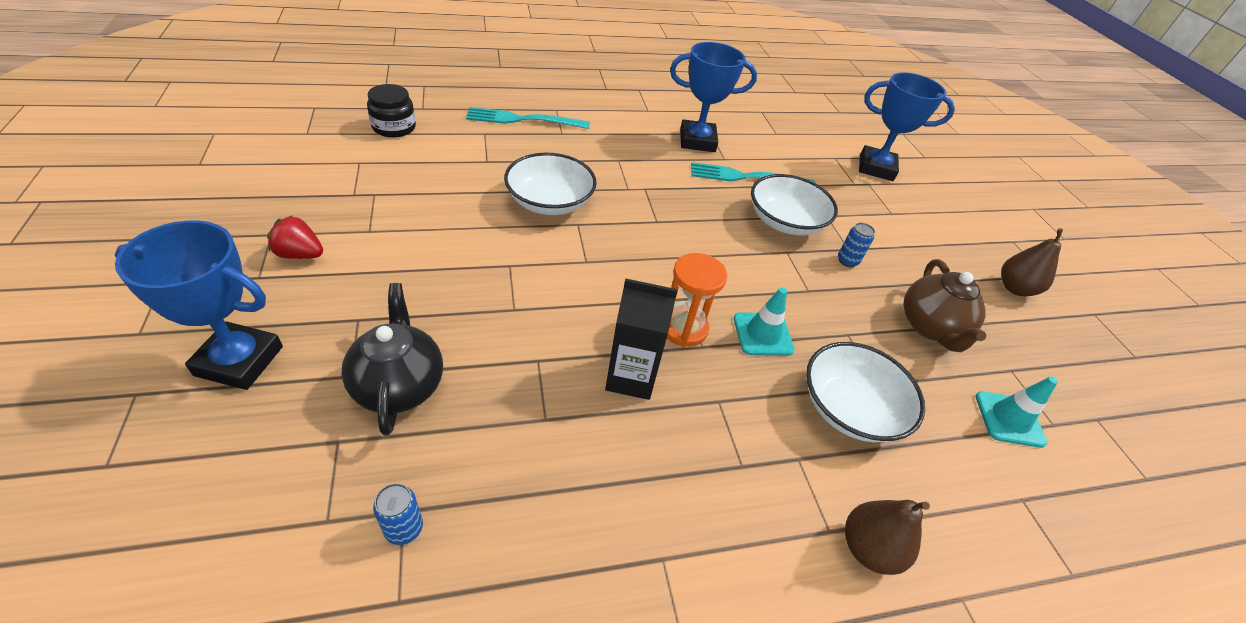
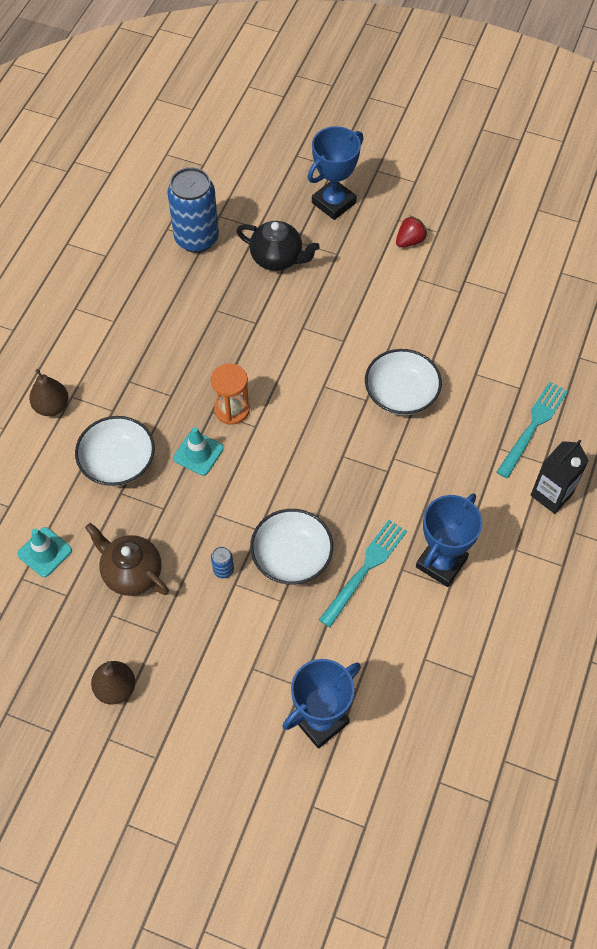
camera: 130 degrees right, 15 degrees up
black jar [367,84,416,138] -> none
blue can [373,483,423,545] -> blue can [167,167,219,253], size x2.50
black carton [605,278,678,400] -> black carton moved to [530,439,589,514]

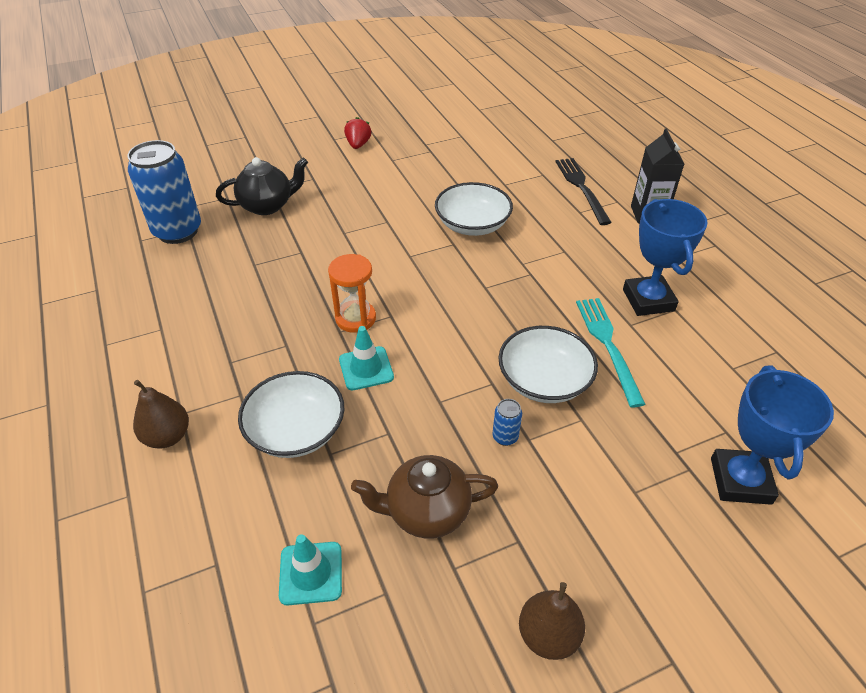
camera: 45 degrees left, 15 degrees down
blue trophy [308,126,363,220] -> none
turquoise fork [497,382,568,478] -> black fork [555,158,612,225]

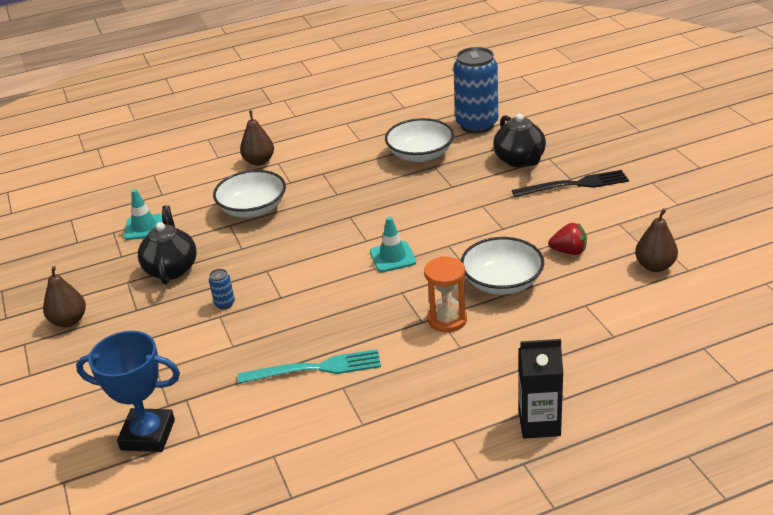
camera: 95 degrees right, 10 degrees down
orange hourglass [328,254,376,333] -> orange hourglass moved to [424,256,467,332]
turquoise traffic cone [339,326,394,390] -> turquoise traffic cone moved to [370,217,416,272]
red strawberry [344,117,371,149] -> red strawberry moved to [548,223,587,255]
brown teapot [351,455,498,538] -> black teapot [138,205,197,285]
white bowl [499,326,598,403] -> white bowl moved to [385,118,454,162]
black fork [555,158,612,225] -> black fork moved to [512,170,629,197]
blue trophy [623,199,708,316] -> none
none -> brown pear [635,208,678,272]

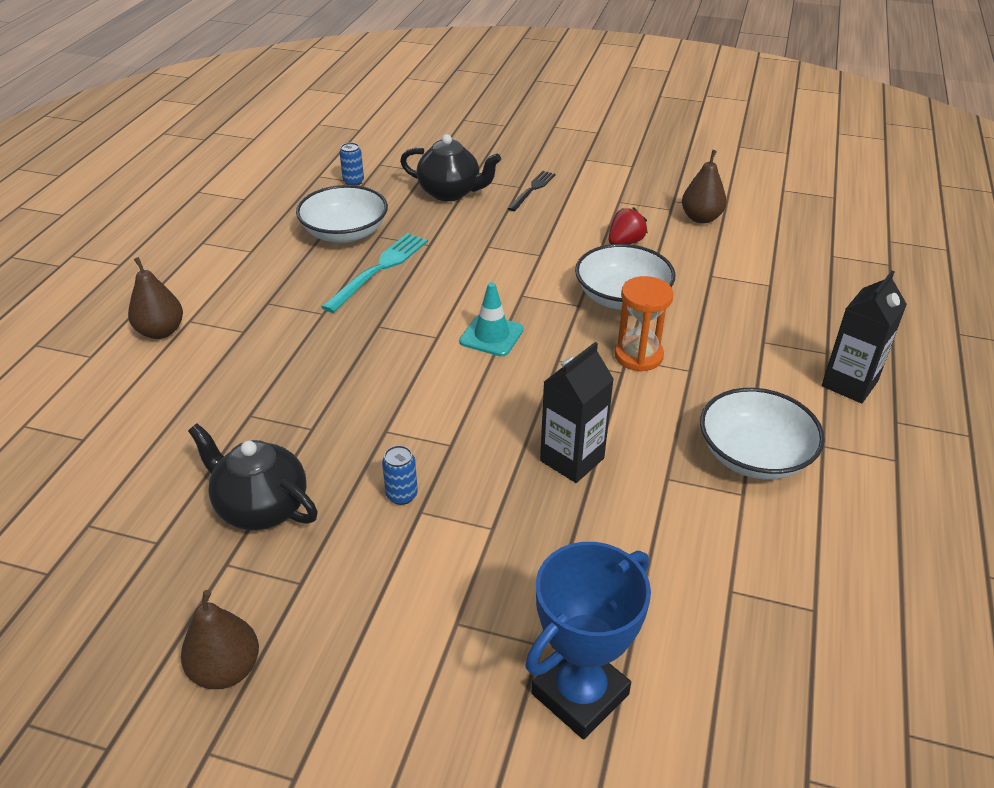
camera: 55 degrees left, 5 degrees up
turquoise traffic cone [124,189,163,240] -> none
white bowl [213,170,286,218] -> white bowl moved to [700,388,825,479]
turquoise fork [238,349,381,384] -> turquoise fork moved to [322,233,428,313]
blue can [453,47,498,134] -> blue can [340,142,364,185], size x0.40
black fork [512,170,629,197] -> black fork [507,171,556,211], size x0.64
none -> black carton [540,342,614,483]

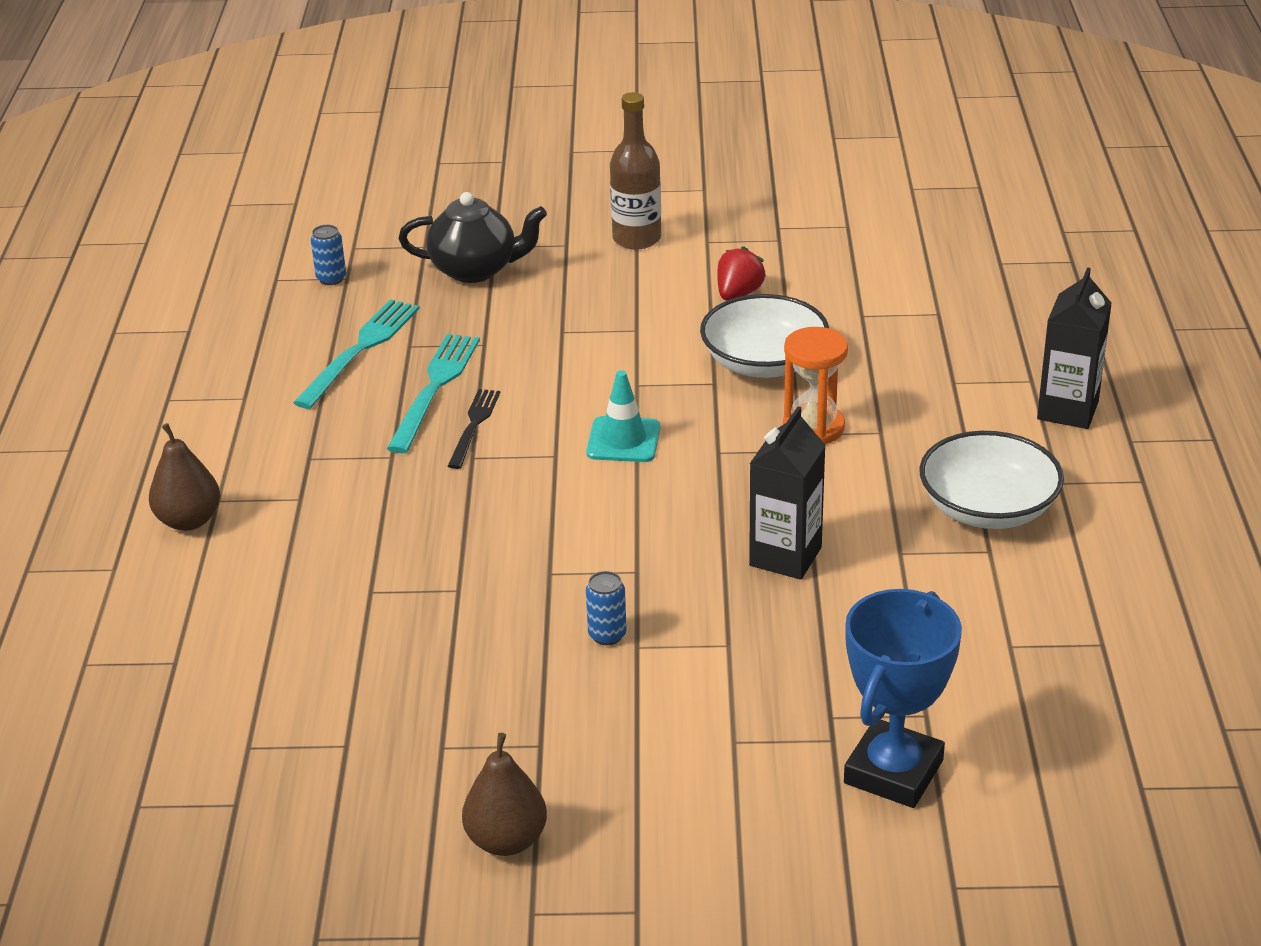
camera: 15 degrees left, 5 degrees down
black teapot [188,424,318,530] -> none
white bowl [296,185,388,243] -> turquoise fork [293,299,420,409]
black fork [507,171,556,211] -> black fork moved to [448,389,500,469]
brown pear [682,150,727,224] -> none
none -> brown bottle [610,92,661,250]

